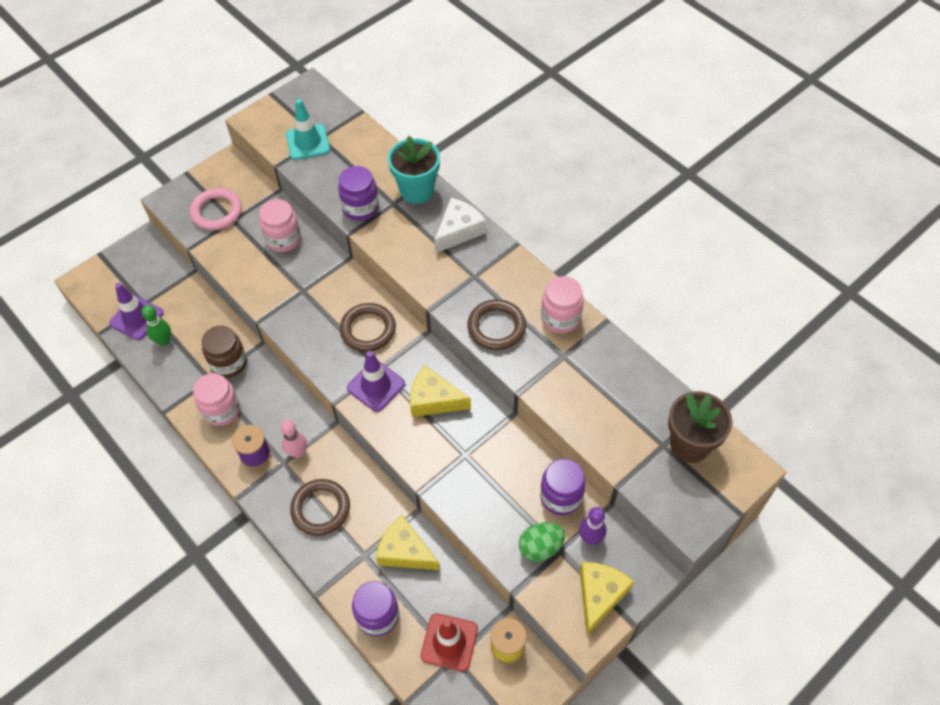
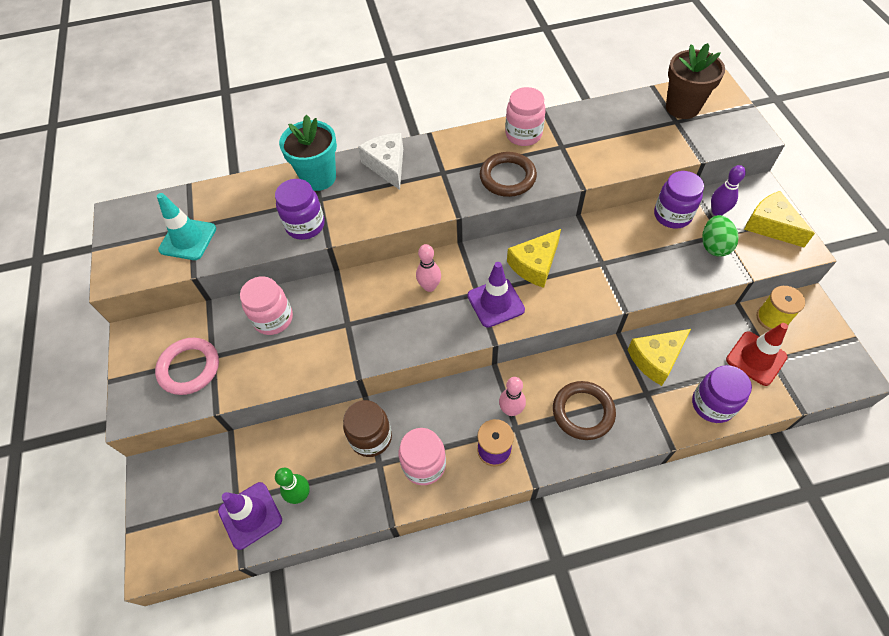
camera: 60 degrees left, 0 degrees up
brown ring [340,303,396,352] -> pink bowling pin [416,244,441,292]

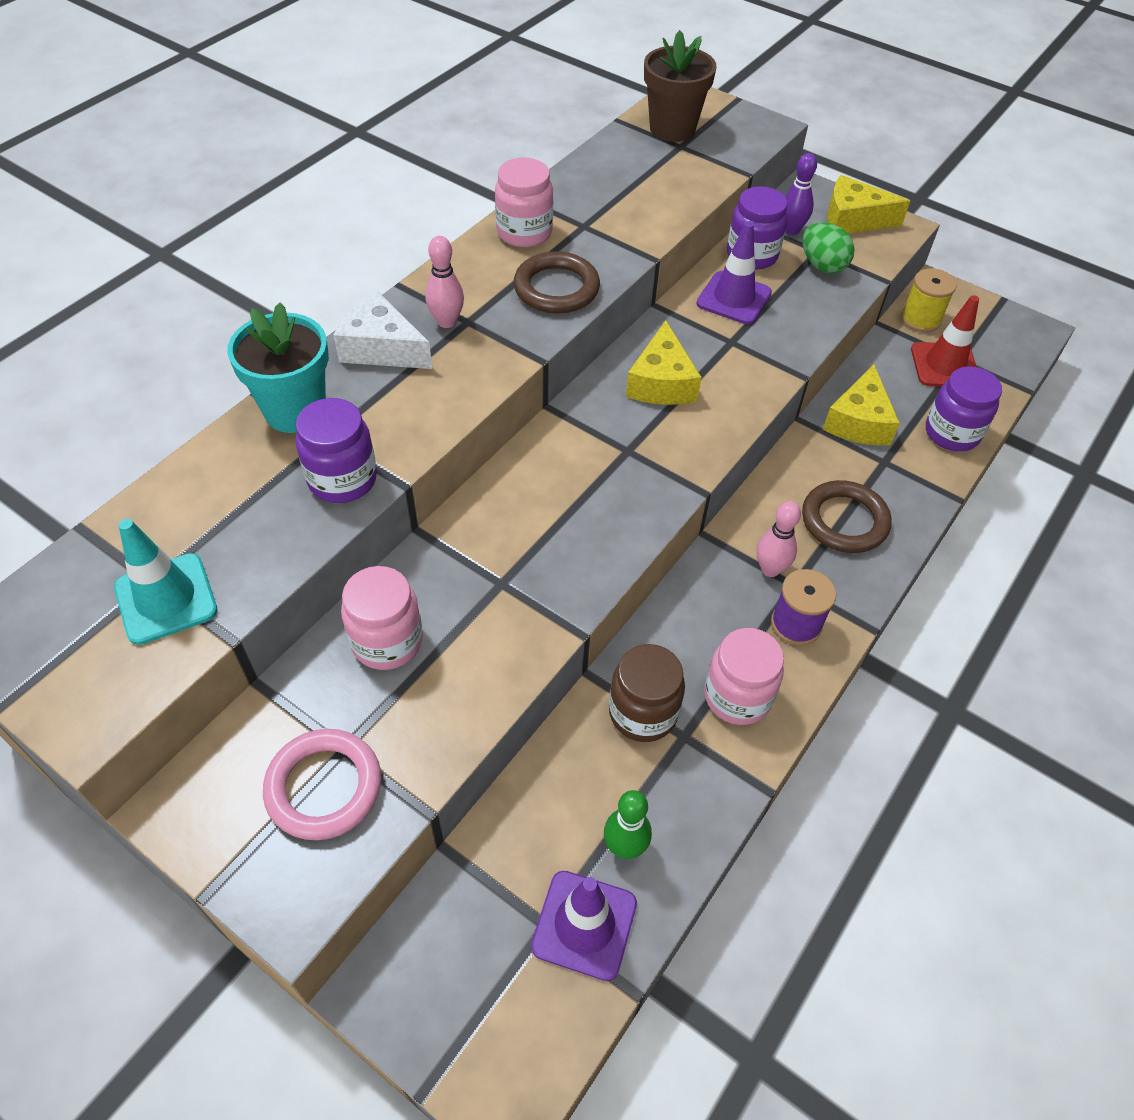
camera: 45 degrees left, 5 degrees down
pink bowling pin [416,244,441,292] -> pink bowling pin moved to [425,236,464,328]
purple traffic cone [467,262,525,328] -> purple traffic cone moved to [696,221,772,324]

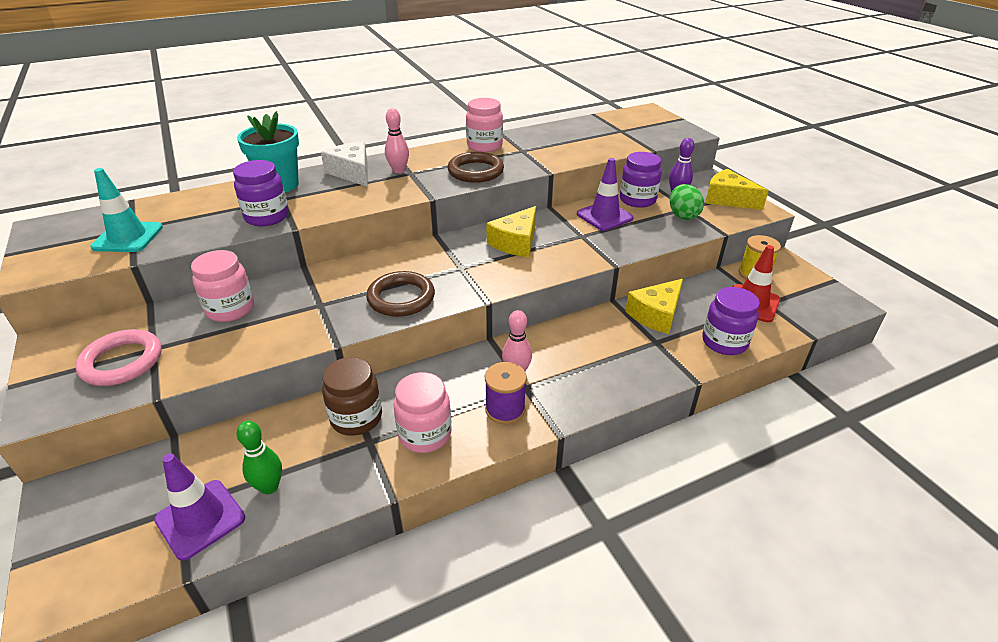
camera: 30 degrees right, 15 degrees down
brown flower pot [644,30,716,142] -> none
brown ring [802,480,892,553] -> brown ring moved to [366,271,435,317]

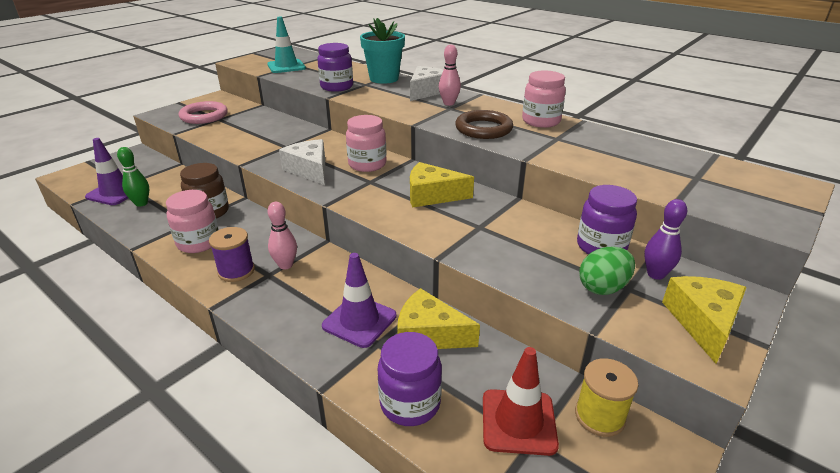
camera: 65 degrees right, 5 degrees down
pink jar [191,250,254,322] -> pink jar moved to [346,115,387,172]
brown ring [366,271,435,317] -> white cheese [279,139,325,185]
purple traffic cone [577,158,634,231] -> purple traffic cone moved to [322,253,396,348]

